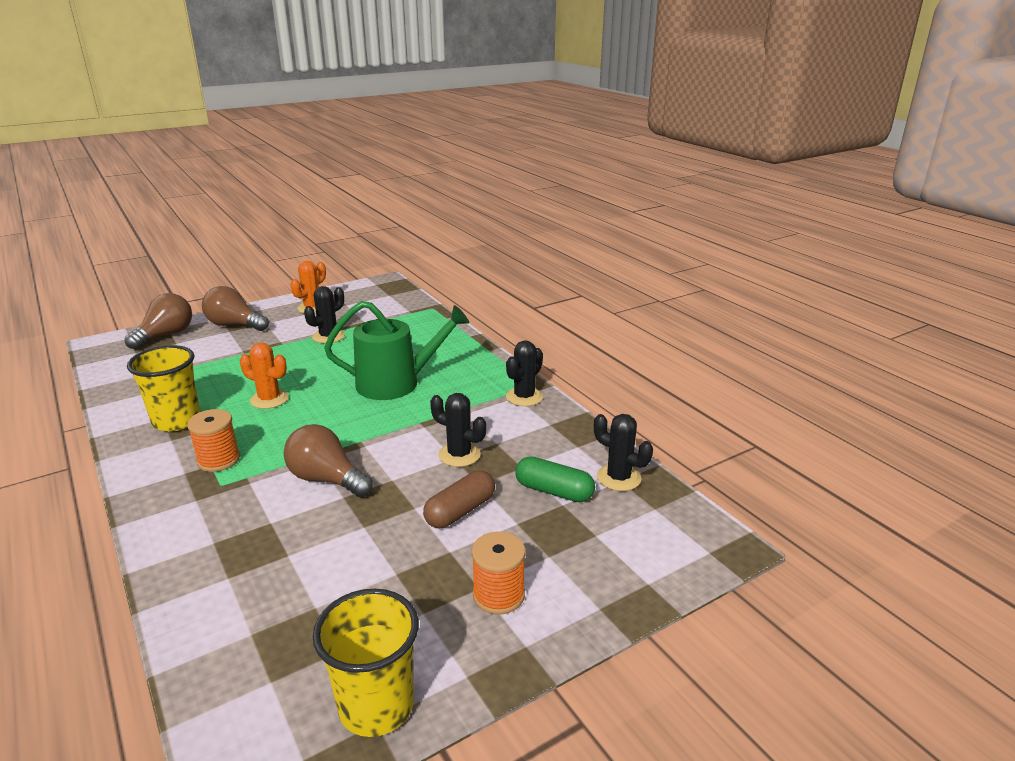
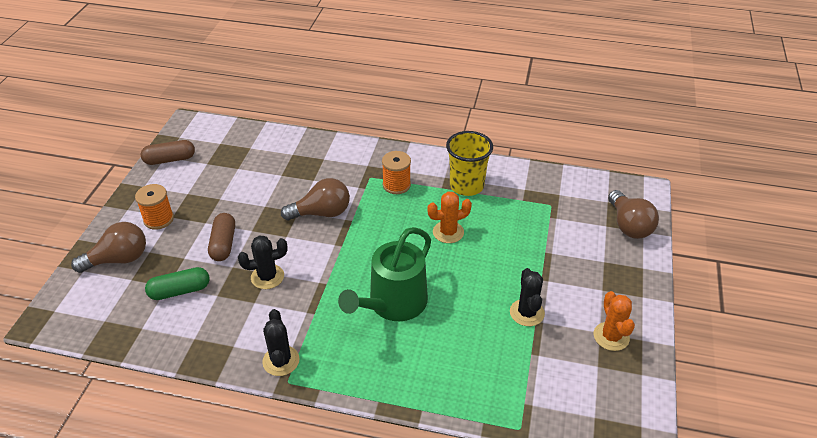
camera: 135 degrees right, 15 degrees up
brown light bulb [202,286,269,331] -> brown light bulb moved to [71,222,146,273]
yellow cup [313,589,419,737] -> brown capsule [141,140,195,165]
black cactus [594,414,653,491] -> none

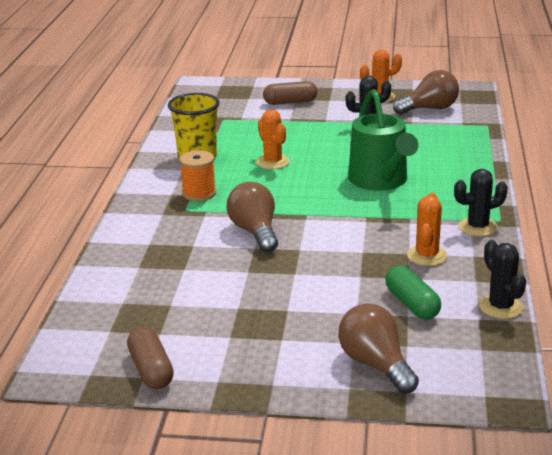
camera: 95 degrees left, 15 degrees down
orange spool [135,184,174,230] -> none
brown capsule [208,213,235,261] -> brown capsule moved to [263,81,317,105]
black cactus [238,235,288,289] -> black cactus moved to [479,240,526,319]
green watering can [338,227,431,321] -> green watering can turned 45 degrees clockwise [348,89,419,191]
brown light bulb [608,190,659,239] -> brown light bulb moved to [393,70,459,115]
none -> orange cactus [407,193,447,266]

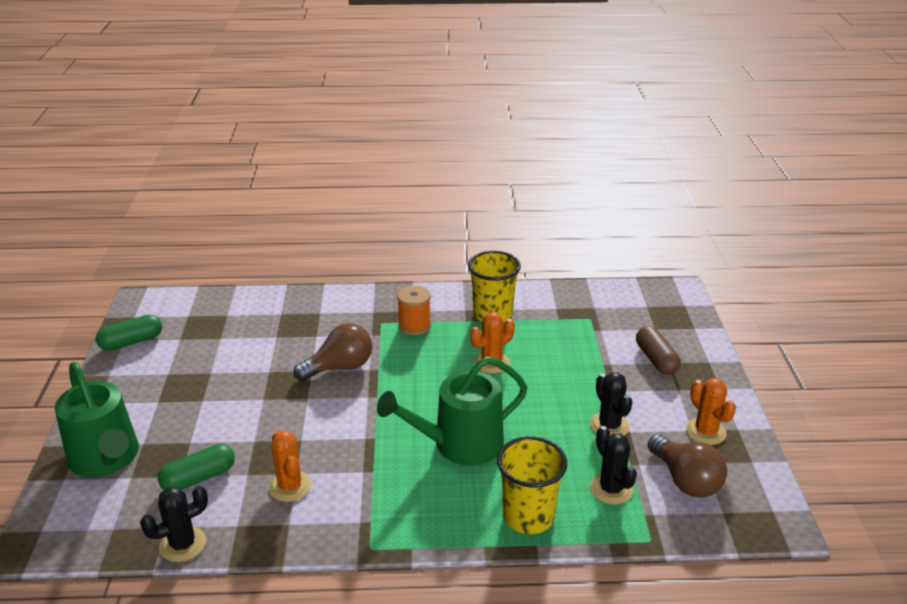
camera: 80 degrees right, 5 degrees up
brown capsule [127,327,174,389] -> green capsule [96,315,162,351]
brown light bulb [338,303,419,394] -> green watering can [55,362,139,477]
orange cactus [407,193,447,266] -> orange cactus turned 60 degrees clockwise [269,431,311,502]
black cactus [454,169,508,236] -> black cactus moved to [590,426,637,505]
none -> yellow cup [497,436,568,534]

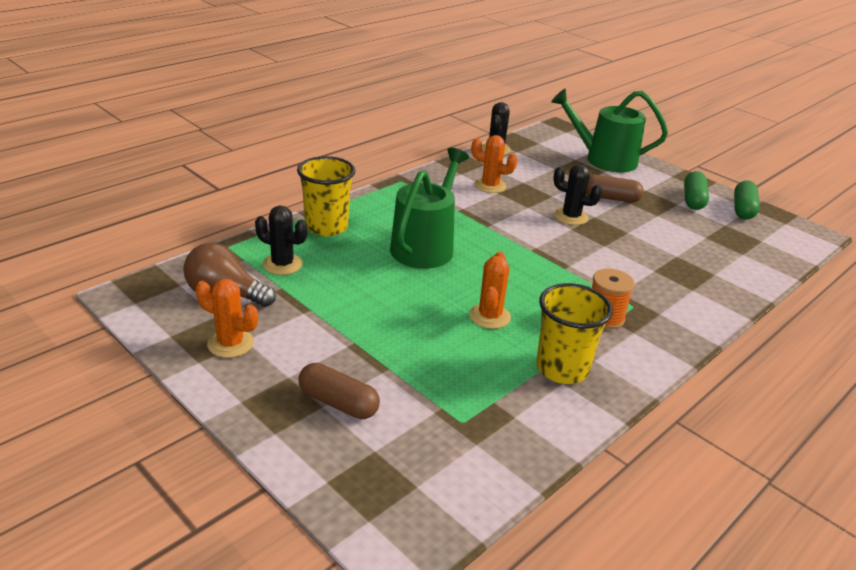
camera: 135 degrees right, 0 degrees up
green capsule [158,444,235,490] -> green capsule moved to [684,171,709,210]
brown light bulb [293,323,372,381] -> none
black cactus [590,372,632,435] -> black cactus moved to [553,164,603,225]
none -> brown capsule [586,175,644,203]

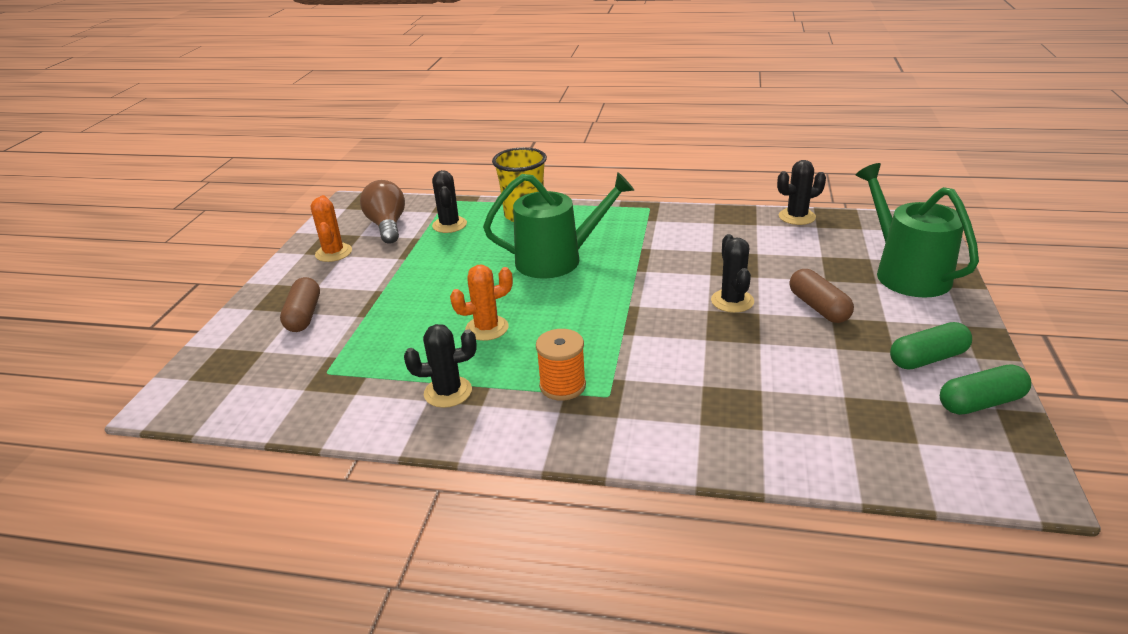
camera: 60 degrees right, 0 degrees up
orange cactus [472,135,518,193] -> none
yellow cup [536,283,613,384] -> black cactus [404,324,477,408]

